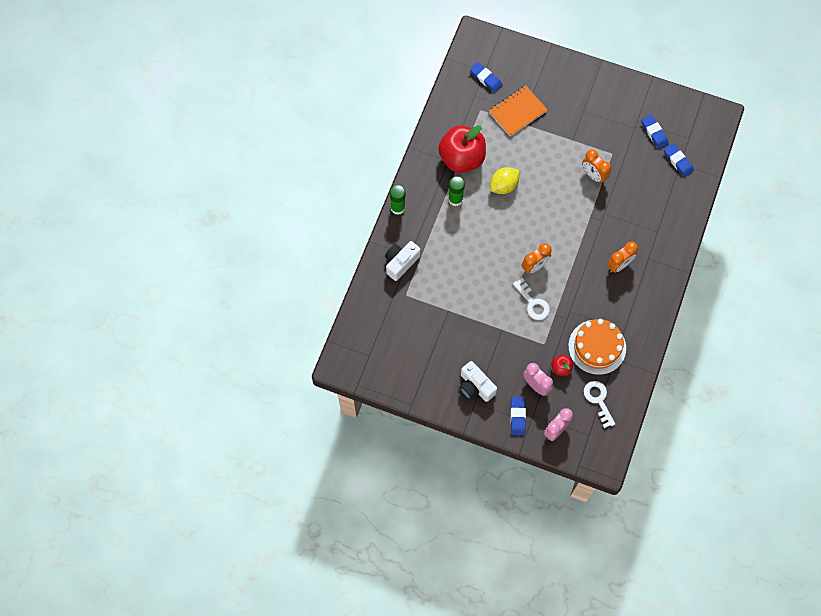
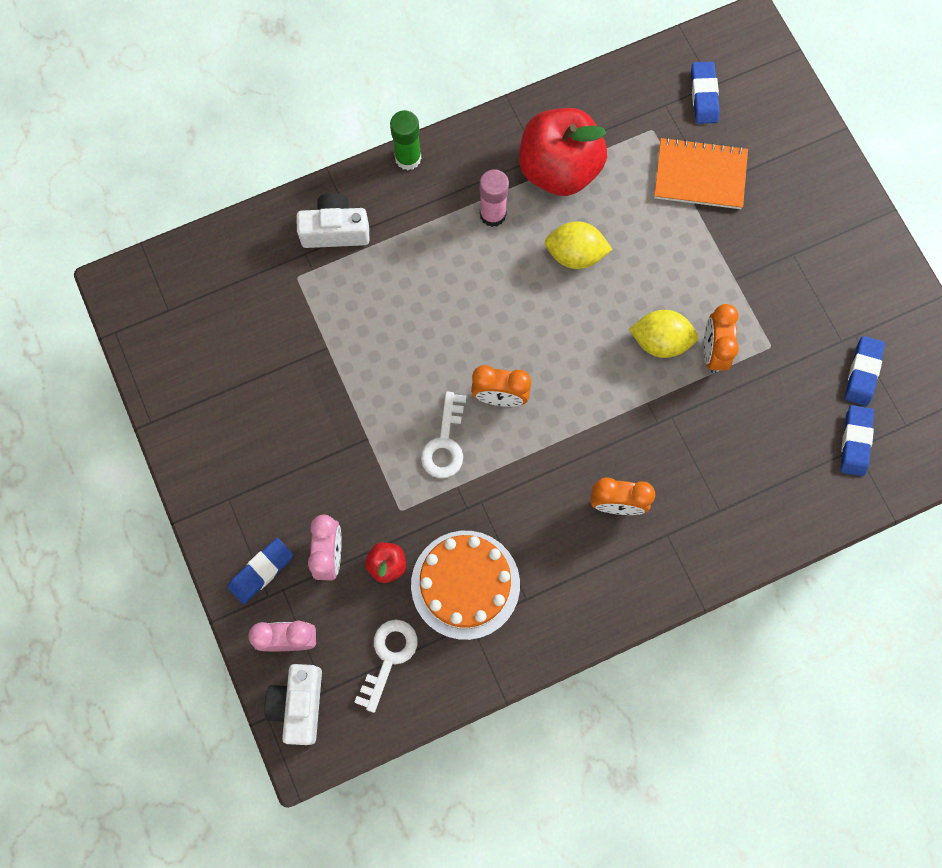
camera: 45 degrees right, 5 degrees up
green glue stick [448,176,465,206] -> pink glue stick [480,169,509,227]
white camera [460,361,497,402] -> white camera moved to [264,664,322,745]
none -> yellow lemon [629,310,698,358]

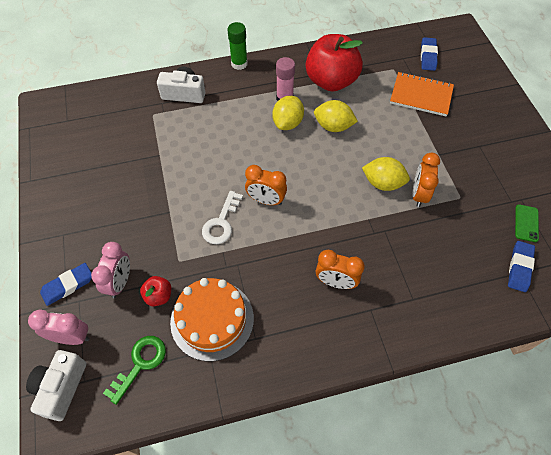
camera: 10 degrees right, 15 degrees down
white key [354,620,418,713] -> green key [103,336,166,405]
blue eraser [845,336,885,406] -> green phone [515,204,539,242]
none -> yellow lemon [272,96,304,130]

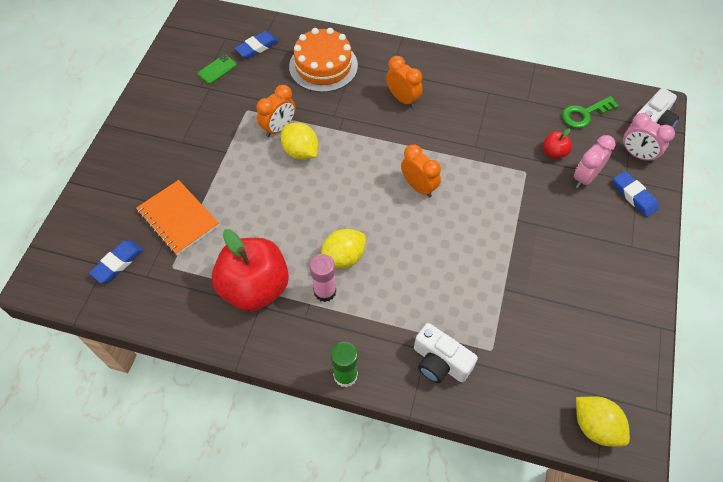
camera: 150 degrees left, 0 degrees up
blue eraser [40,263,92,306] -> blue eraser turned 60 degrees clockwise [613,171,659,217]
orange cake [170,278,254,361] -> orange cake moved to [289,28,358,92]
white key [202,191,243,244] -> none
yellow lemon [314,100,358,132] -> yellow lemon moved to [576,396,630,447]

